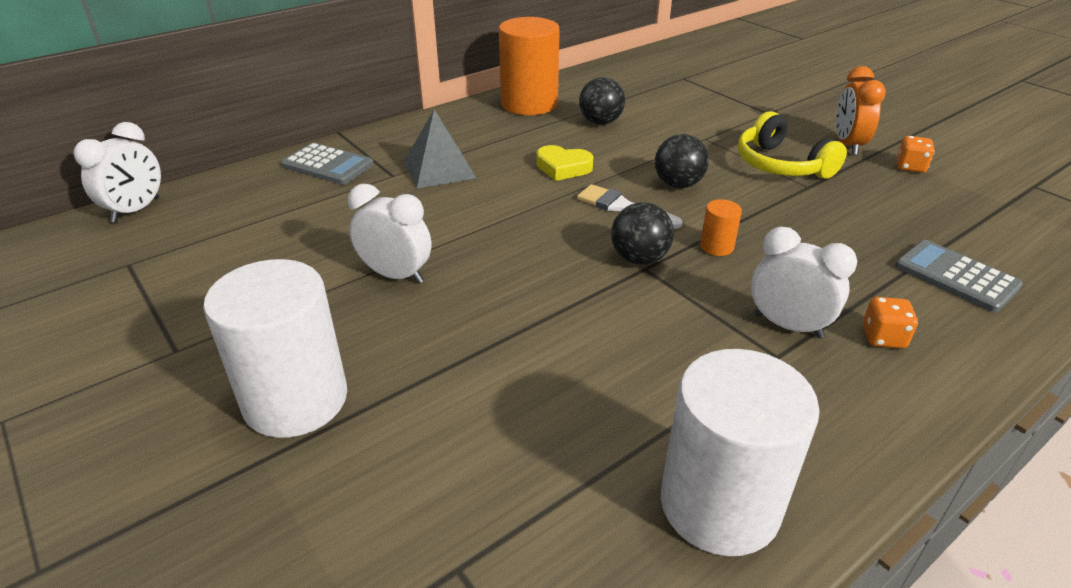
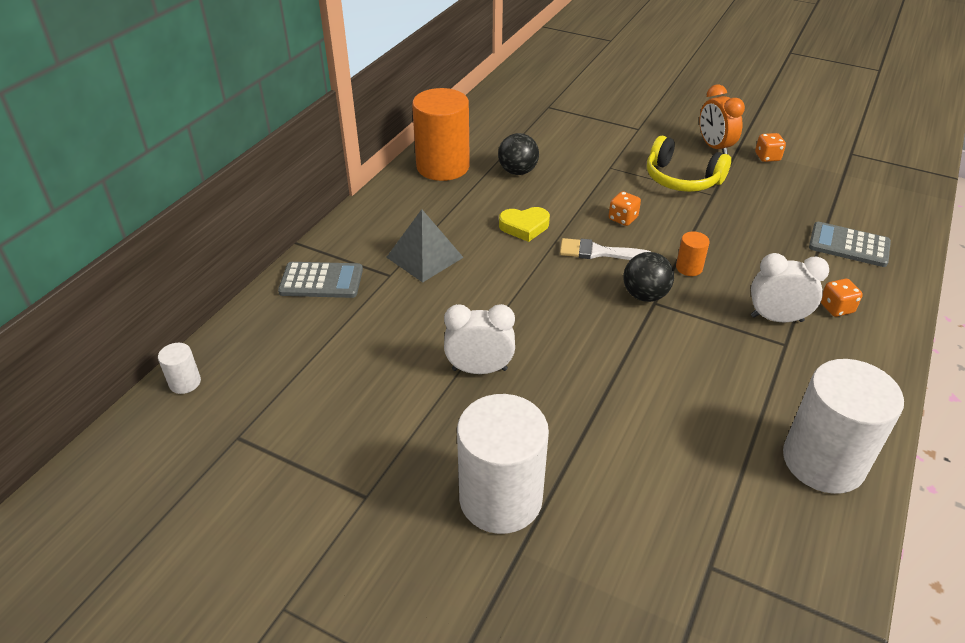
camera: 25 degrees left, 5 degrees up
white clock [73,122,161,223] -> white cylinder [158,343,201,394]
black ball [655,134,709,188] -> orange dice [609,191,641,226]

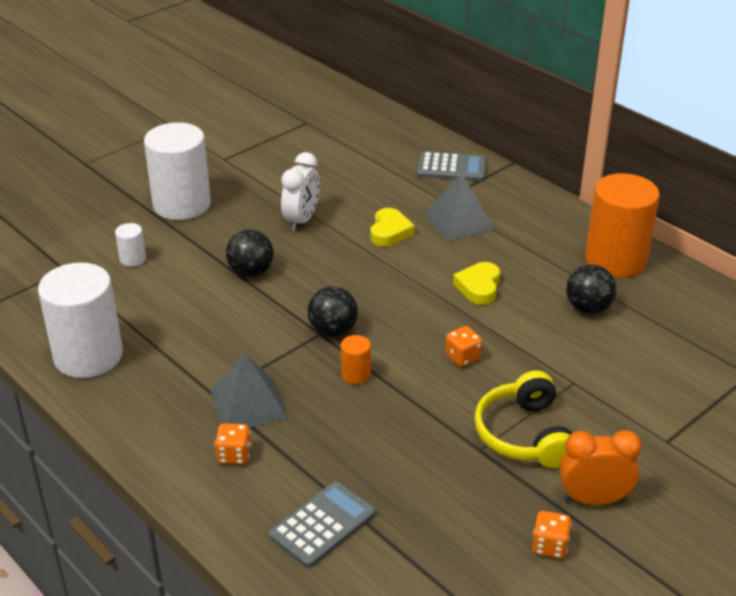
camera: 110 degrees right, 5 degrees down
white cylinder [158,343,201,394] -> white cylinder moved to [115,223,146,267]
grey calculator [278,262,363,298] -> grey calculator turned 105 degrees counterclockwise [417,152,486,181]
white brush [560,238,651,260] -> none
yellow headphones [647,135,731,192] -> yellow headphones turned 60 degrees counterclockwise [474,371,572,469]
white clock [751,253,829,322] -> grey pyramid [211,353,288,428]
none -> black ball [226,229,273,277]
none -> yellow heart [371,208,415,247]

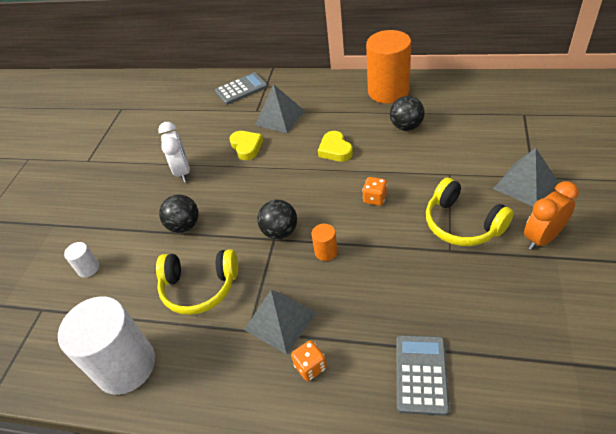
camera: 30 degrees left, 10 degrees up
white cylinder [144,122,211,220] -> none
orange dice [532,511,572,559] -> none
none -> yellow headphones [156,249,238,315]
none -> grey pyramid [493,148,558,207]

